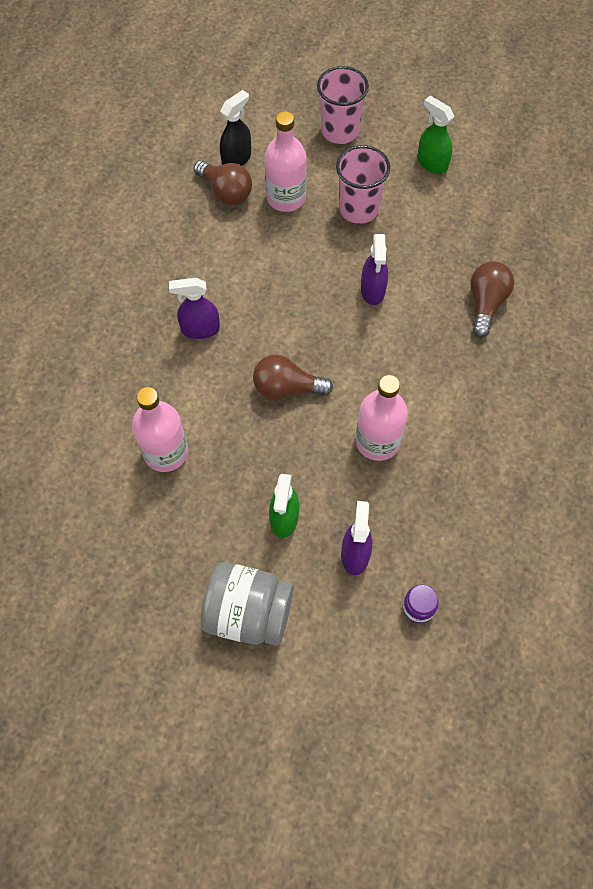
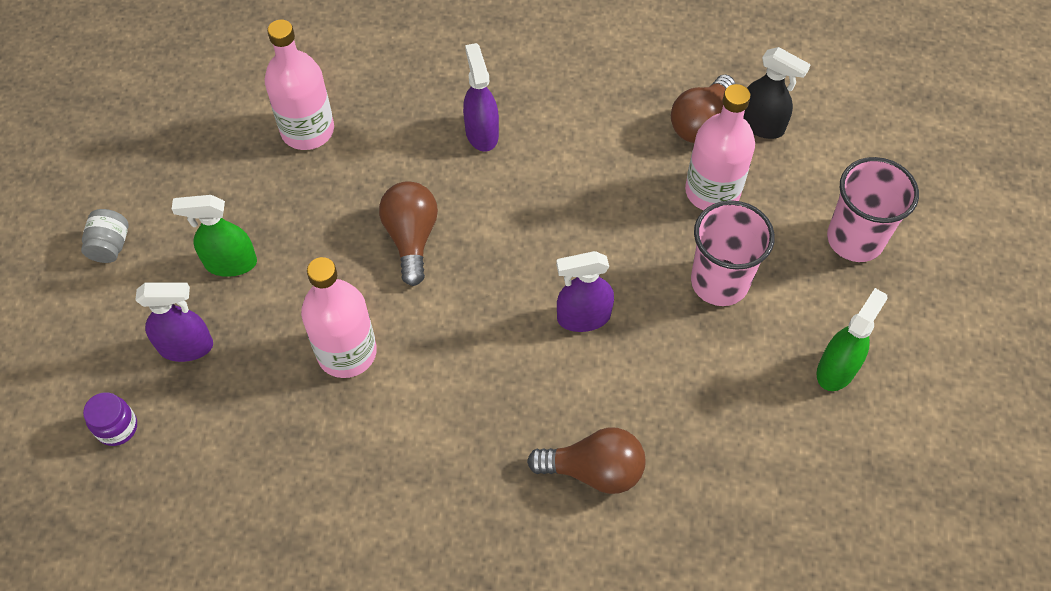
camera: 80 degrees right, 5 degrees down
grey jar [201,562,294,646] -> grey jar [81,209,129,263], size x0.47

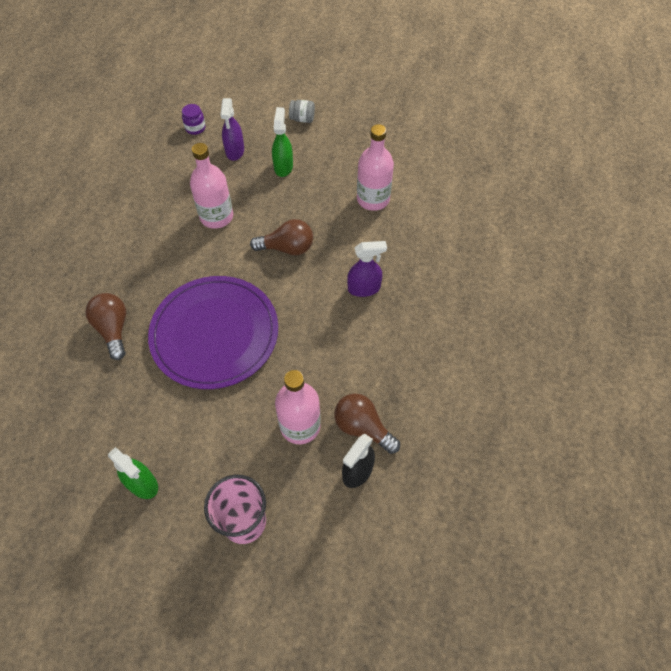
camera: 95 degrees right, 0 degrees up
brown light bulb [527,427,645,494] -> brown light bulb turned 150 degrees clockwise [85,293,126,360]
purple spray bottle [556,251,614,332] -> purple plate [148,276,278,389]
pink cup [691,200,775,306] -> none

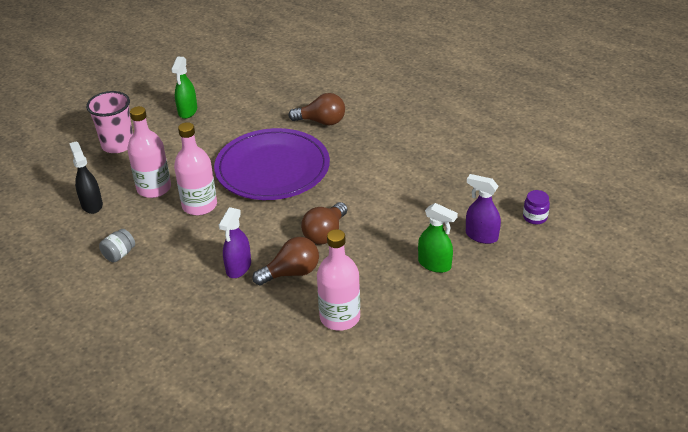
camera: 120 degrees right, 20 degrees down
green spray bottle [108,447,158,499] -> green spray bottle turned 60 degrees counterclockwise [171,56,197,119]
pink bottle [190,143,233,229] -> pink bottle moved to [174,122,217,215]
grey jar [289,100,315,123] -> grey jar moved to [99,229,135,262]
brown light bulb [334,393,400,454] -> brown light bulb moved to [252,237,319,285]

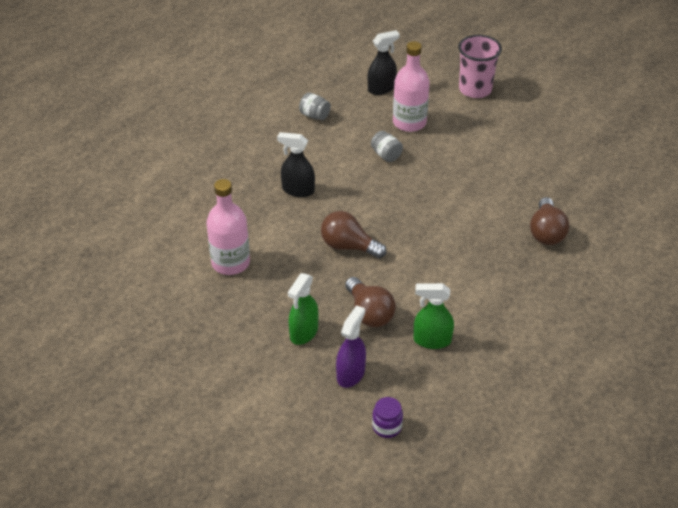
camera: 85 degrees right, 5 degrees up
green spray bottle [171,56,197,119] -> green spray bottle moved to [414,283,454,349]
pink bottle [174,122,217,215] -> grey jar [371,131,403,162]
purple plate [214,128,330,200] -> none
purple spray bottle [219,207,251,278] -> black spray bottle [277,132,315,197]
brown light bulb [252,237,319,285] -> brown light bulb moved to [345,277,396,327]

